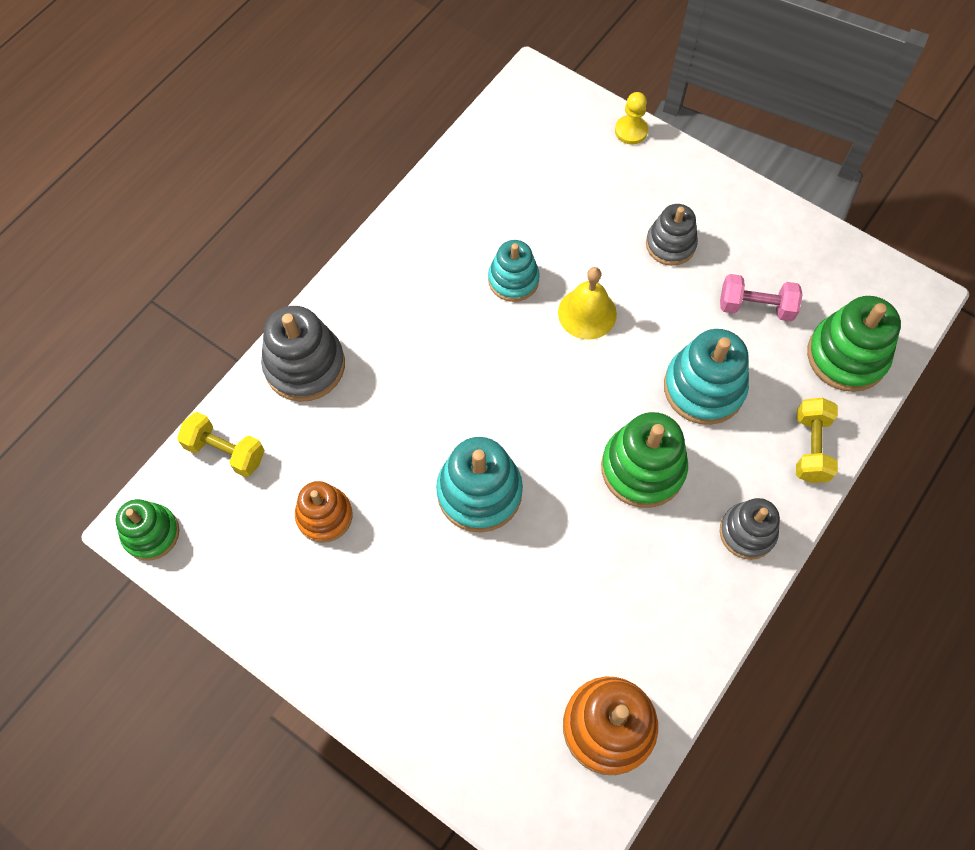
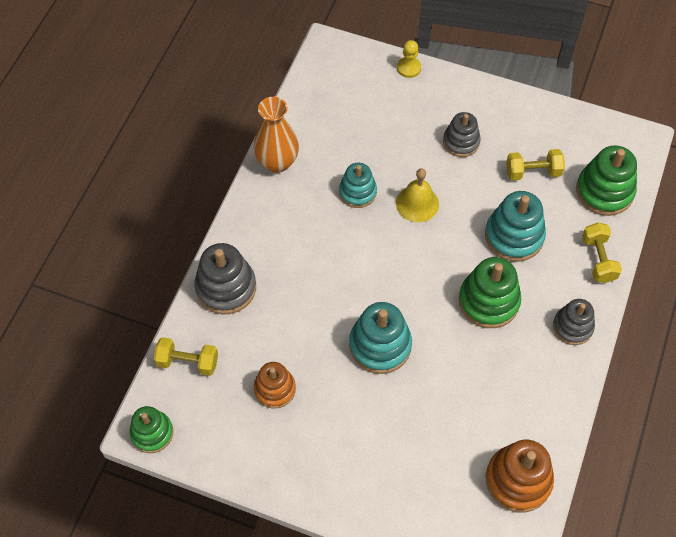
camera: 15 degrees left, 5 degrees down
pink dumbbell [720,274,803,321] -> yellow dumbbell [506,149,565,181]
none -> orange vase [254,97,299,173]

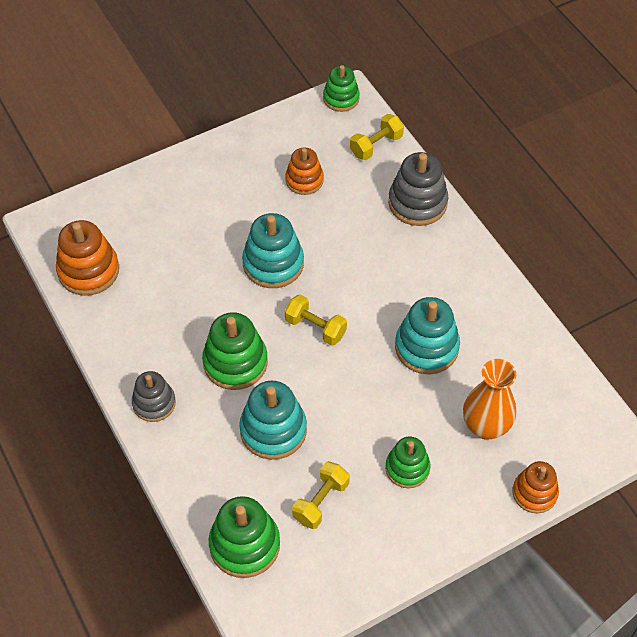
camera: 130 degrees right, 5 degrees down
orange vase [254,97,299,173] -> orange vase moved to [463,359,516,440]
turquoise stacking toy [339,163,377,208] -> turquoise stacking toy [395,297,460,374], size x1.53
yellow bell [396,169,439,222] -> none
yellow pawn [397,40,421,78] -> orange stacking toy [513,461,559,514]
grey stacking toy [443,112,481,157] -> green stacking toy [385,437,431,488]
yellow dumbbell [582,222,622,283] -> yellow dumbbell moved to [285,295,347,346]

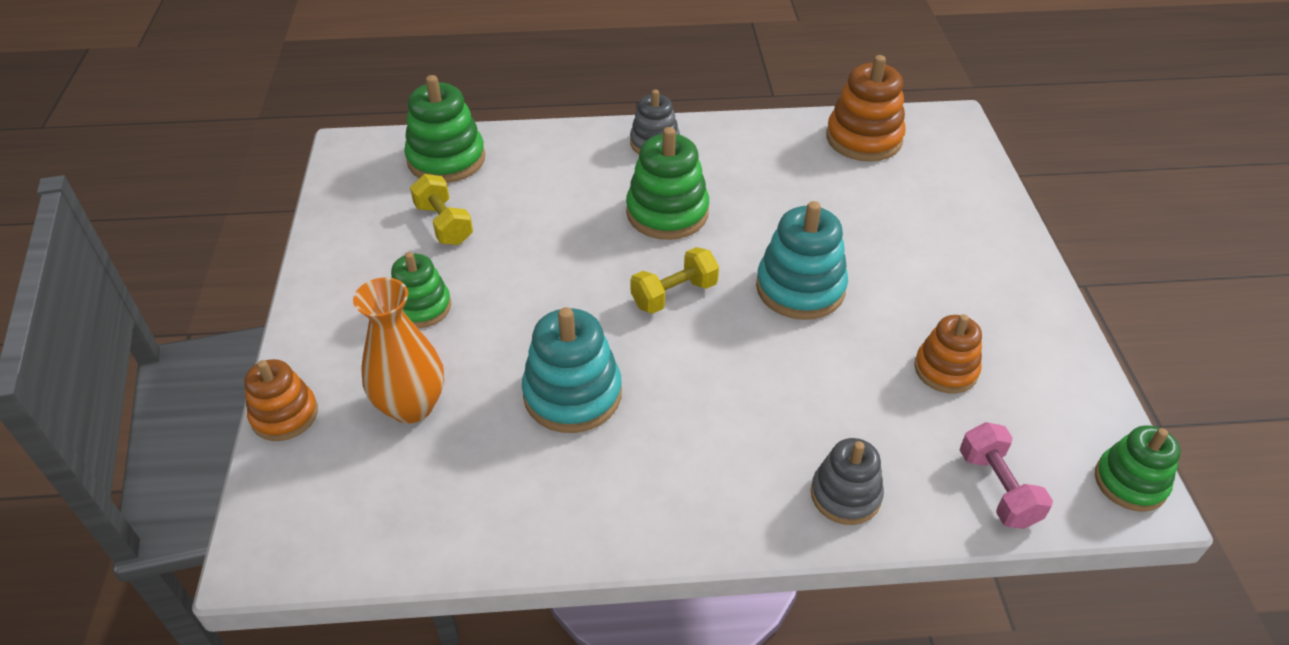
camera: 115 degrees right, 10 degrees down
turquoise stacking toy [239,381,307,460] -> none
yellow dumbbell [350,114,404,160] -> pink dumbbell [960,422,1053,529]
grey stacking toy [388,152,448,226] -> grey stacking toy [811,438,884,525], size x0.65

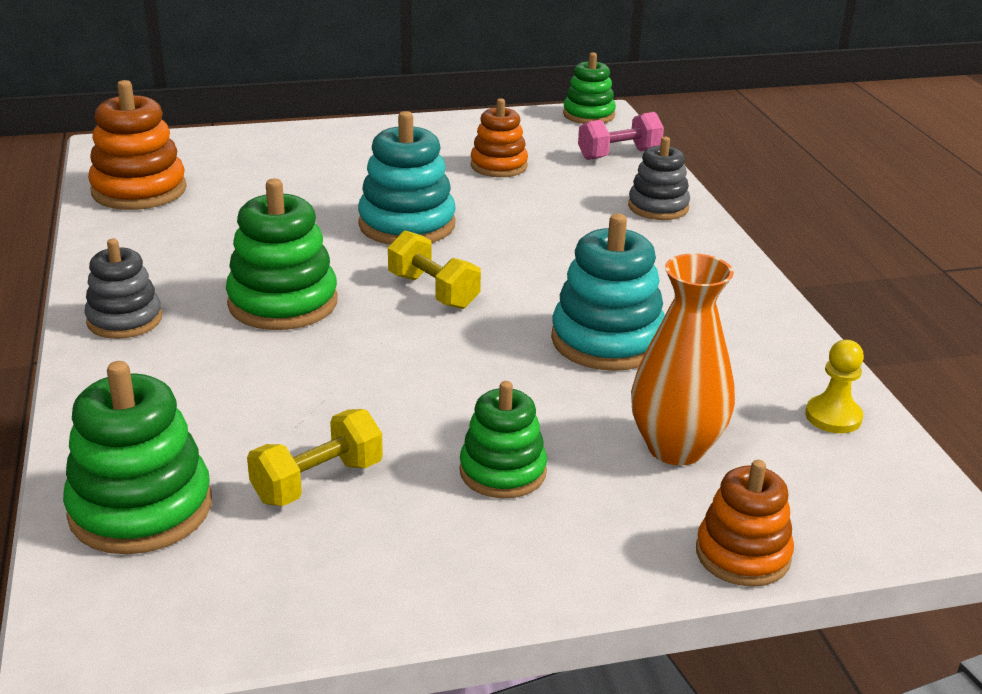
camera: 100 degrees left, 15 degrees down
none -> yellow pawn [805,340,864,433]

